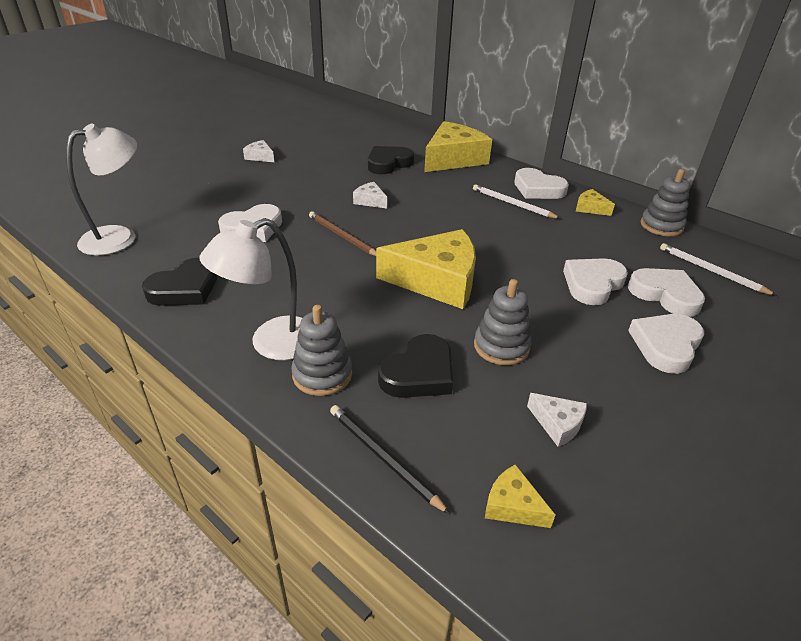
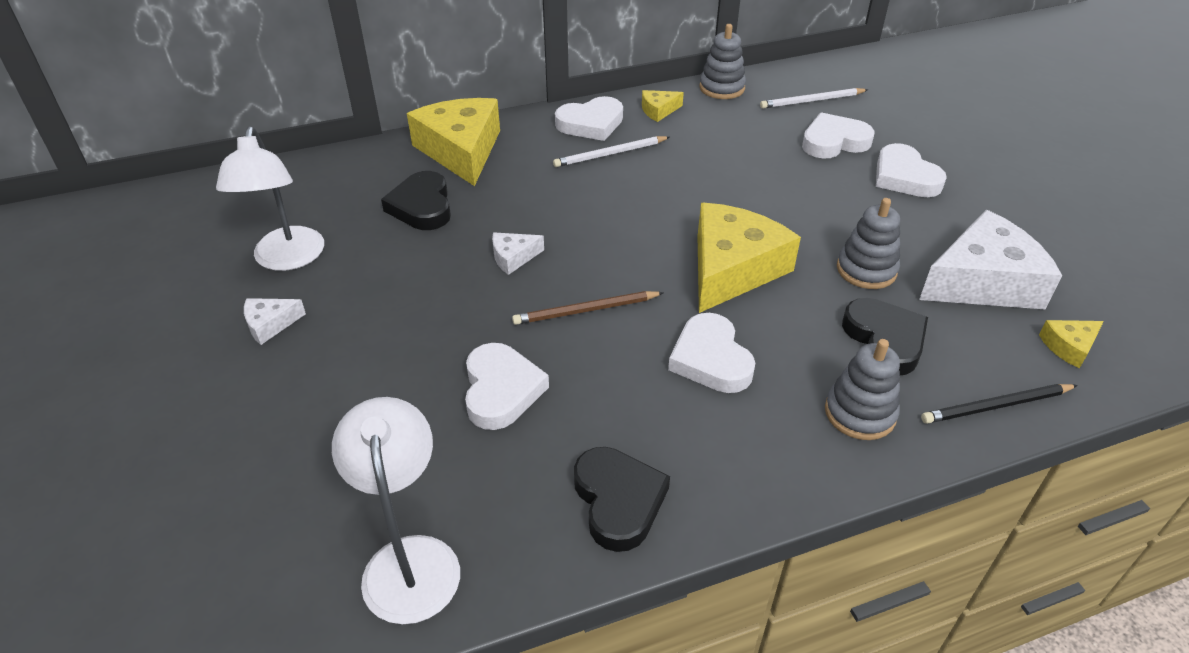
camera: 60 degrees left, 5 degrees up
white lamp [200,218,302,360] -> white lamp moved to [216,127,324,271]
white cheese [527,393,587,447] -> white cheese [919,210,1062,309], size x2.27
white heart [563,258,628,305] -> white heart moved to [668,313,755,393]

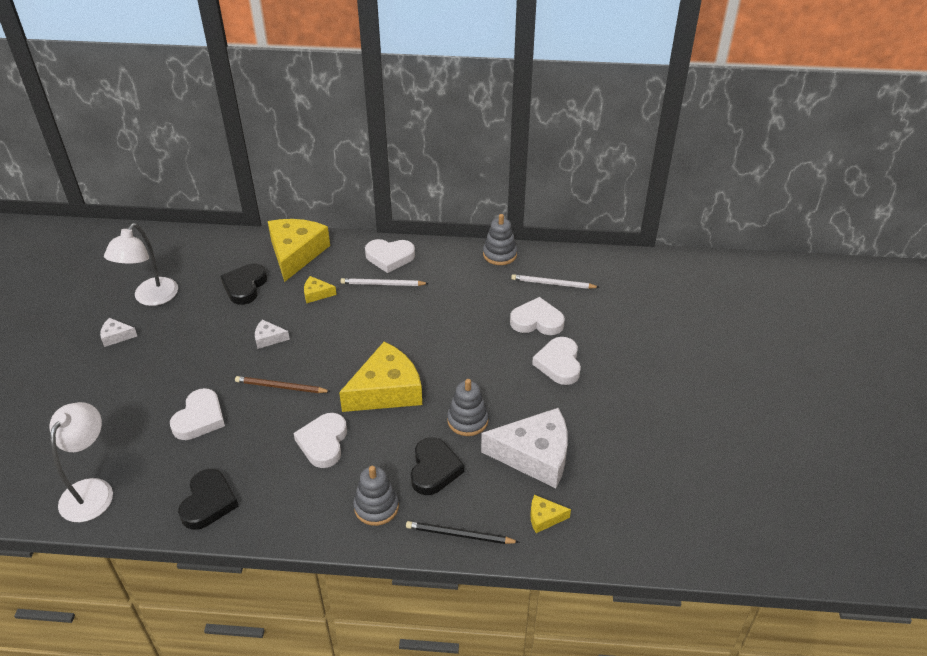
camera: 25 degrees right, 0 degrees up
yellow cheese [642,90,684,122] -> yellow cheese moved to [304,276,337,303]

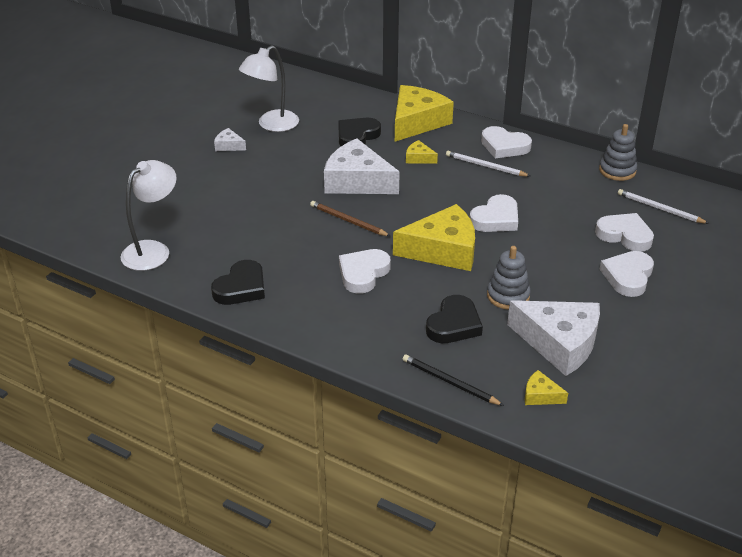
camera: 25 degrees right, 5 degrees down
white heart [170,388,225,440] -> white heart moved to [470,194,518,232]
white cheese [255,319,290,349] -> white cheese [324,139,400,194], size x2.27
grey stacking toy [353,466,399,526] -> none

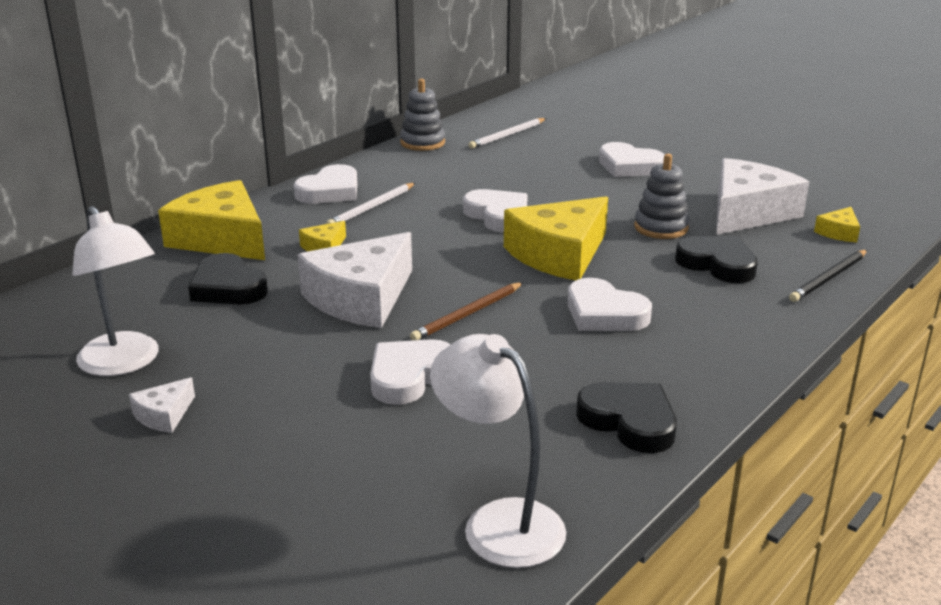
camera: 80 degrees left, 10 degrees down
yellow cheese [393,204,475,271] -> yellow cheese turned 135 degrees counterclockwise [504,196,608,280]
white heart [595,213,654,252] -> white heart moved to [370,339,451,405]

